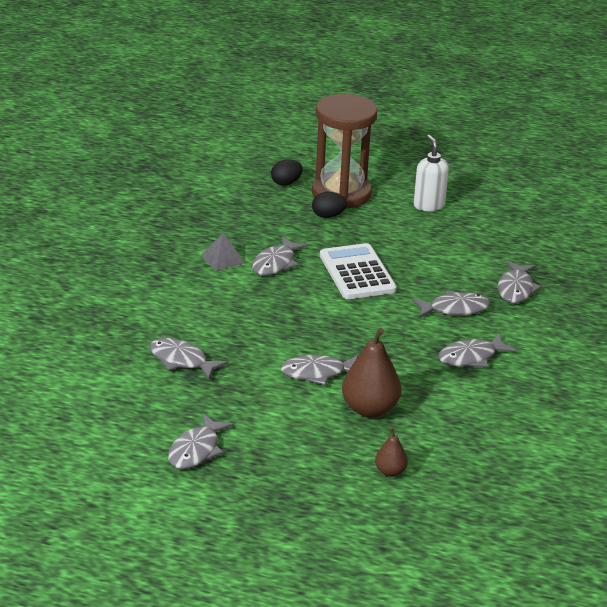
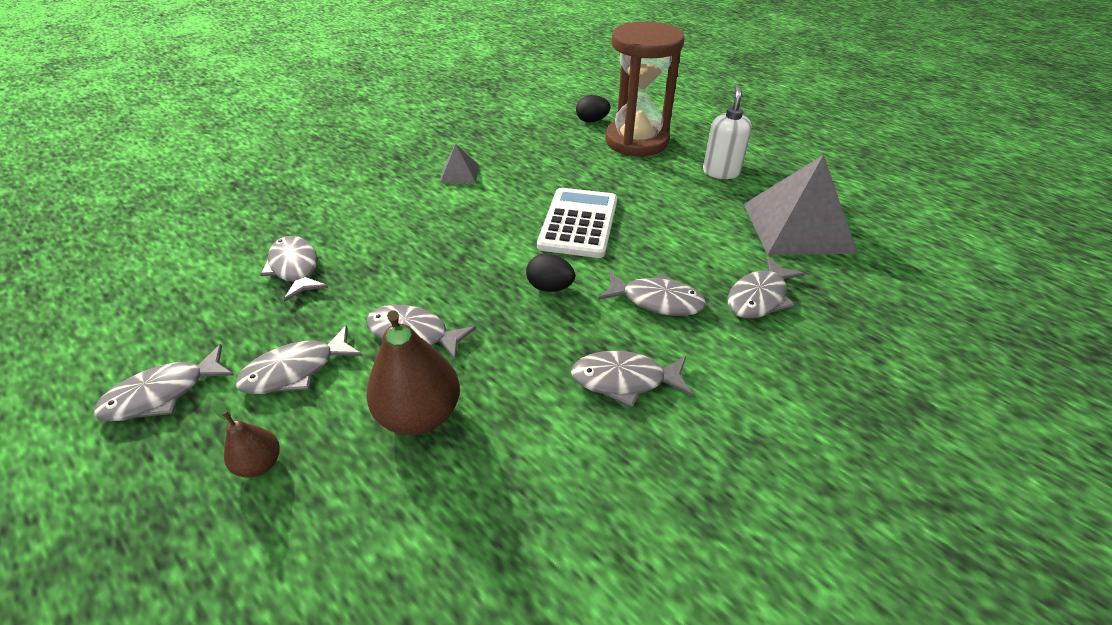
camera: 30 degrees right, 10 degrees up
grey fish [252,236,308,276] -> grey fish moved to [235,325,363,394]
black egg [312,192,347,218] -> black egg moved to [526,253,575,292]
brown pear [375,425,408,477] -> brown pear moved to [210,399,280,478]
none -> grey pyramid [744,155,858,255]

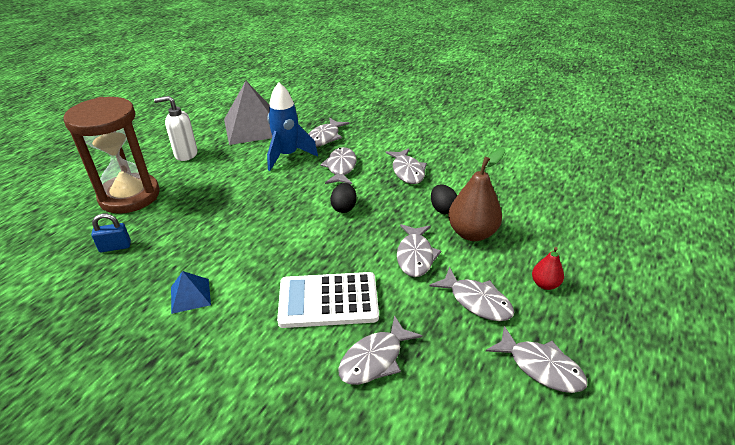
camera: 105 degrees left, 5 degrees down
brown pear [210,399,280,478] -> red pear [532,247,564,290]
grey pyramid [440,144,479,184] -> blue pyramid [171,271,211,314]
white calculator [537,188,617,258] -> white calculator moved to [277,272,379,328]
black egg [576,95,611,123] -> black egg moved to [431,184,458,214]
grey fish [728,256,805,319] -> grey fish turned 90 degrees clockwise [309,118,349,147]
none -> blue padlock [91,214,131,252]
none -> blue rocket [267,82,318,171]

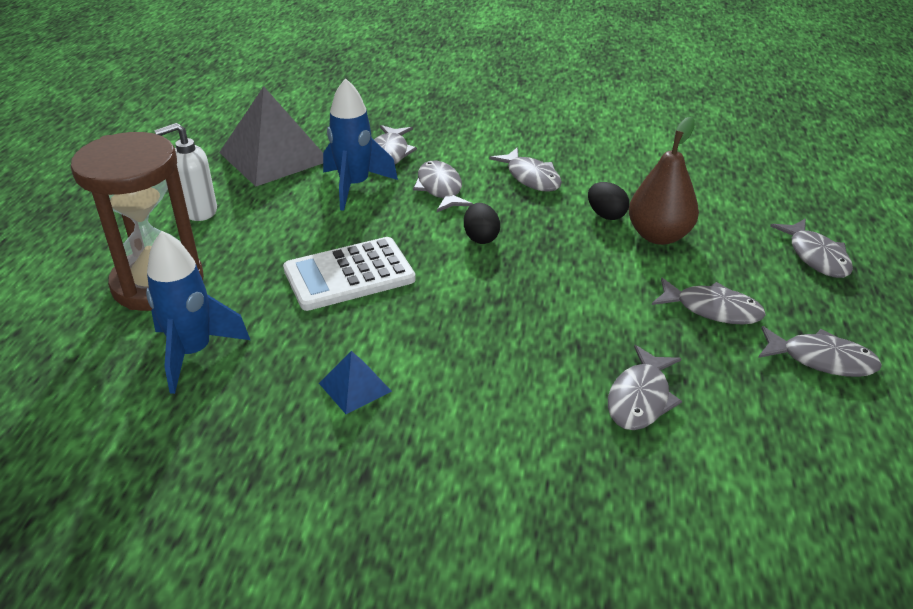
camera: 20 degrees left, 0 degrees up
blue padlock [91,214,131,252] -> blue rocket [146,231,250,394]
white calculator [277,272,379,328] -> white calculator moved to [283,237,416,311]
grey fish [397,224,441,277] -> grey fish moved to [770,218,853,278]
red pear [532,247,564,290] -> none

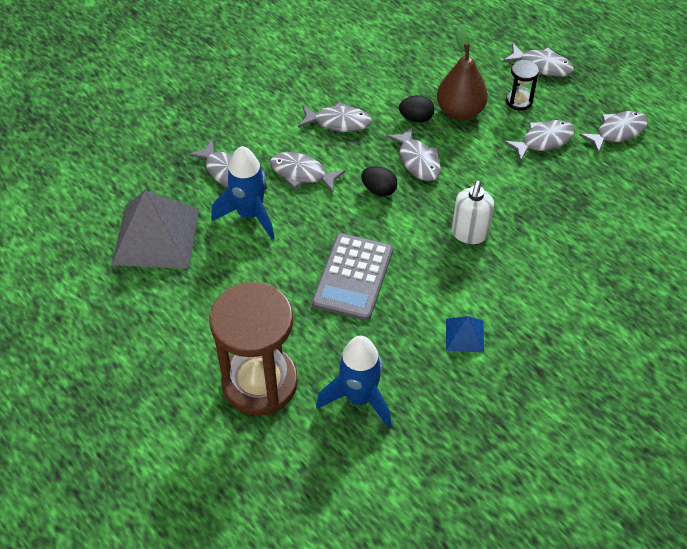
camera: 50 degrees left, 15 degrees up
white soap dispenser [154,123,217,221] -> white soap dispenser moved to [452,181,494,244]
white calculator [283,237,416,311] -> grey calculator [312,233,393,321]
grey fish [608,345,682,430] -> grey fish moved to [386,126,441,181]
none -> black hourglass [506,60,539,111]

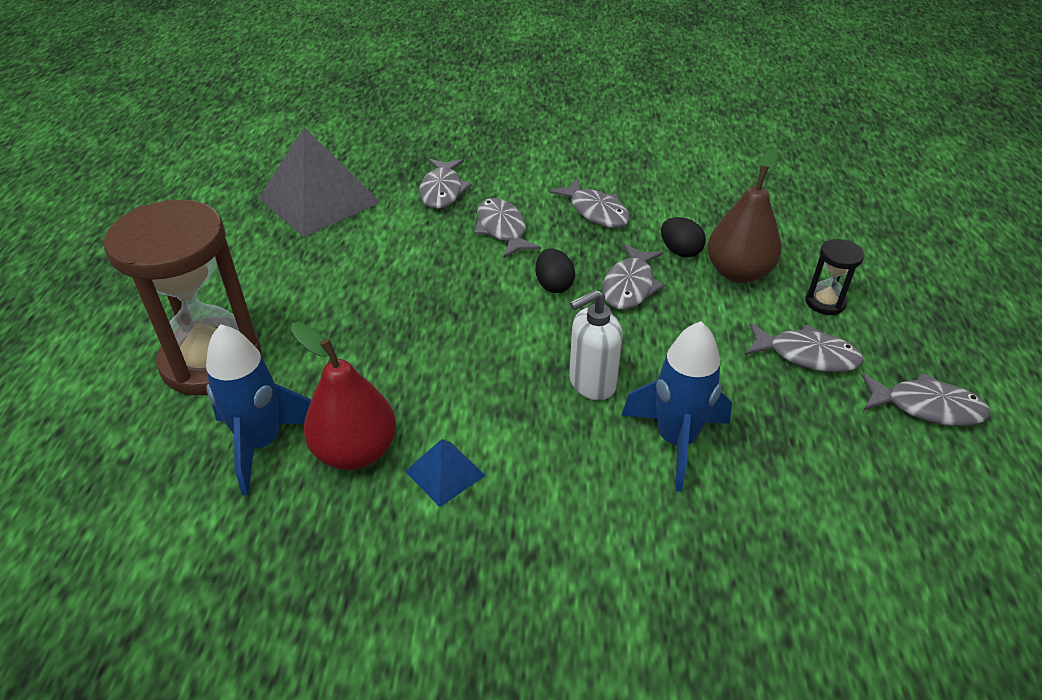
camera: 45 degrees right, 10 degrees down
blue rocket [211,146,275,239] -> blue rocket moved to [622,321,732,492]
grey calculator [312,233,393,321] -> none
grey fish [503,43,574,77] -> none
none -> red pear [291,322,396,470]

